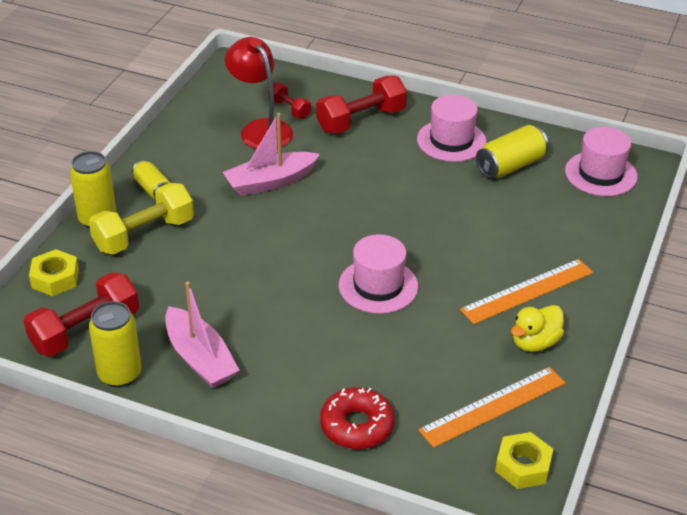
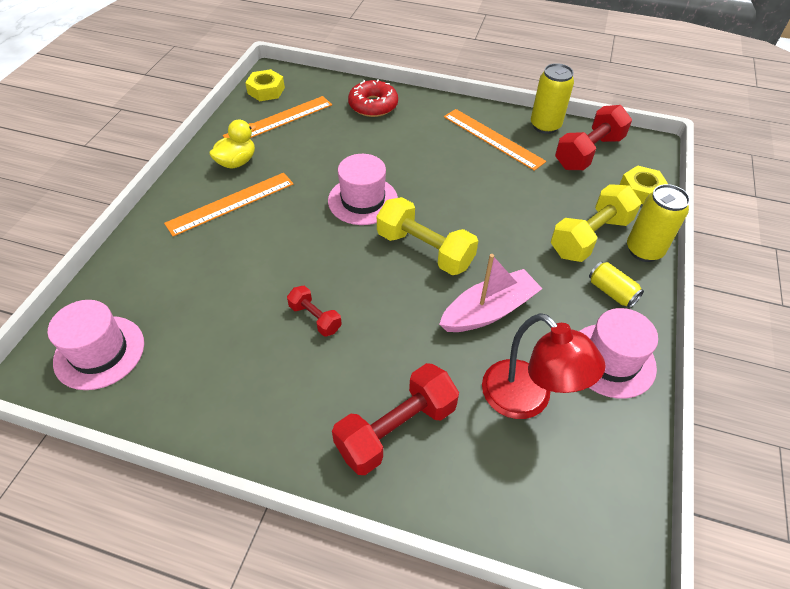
camera: 175 degrees right, 10 degrees up
pink boat [165,281,240,388] -> orange ruler [444,109,546,171]
red dumbbell [273,83,311,119] -> red dumbbell moved to [287,286,342,336]
pink hat [417,95,486,162] -> pink hat moved to [579,308,658,399]
yellow can [476,125,548,179] -> none
none -> yellow dumbbell [377,197,478,275]

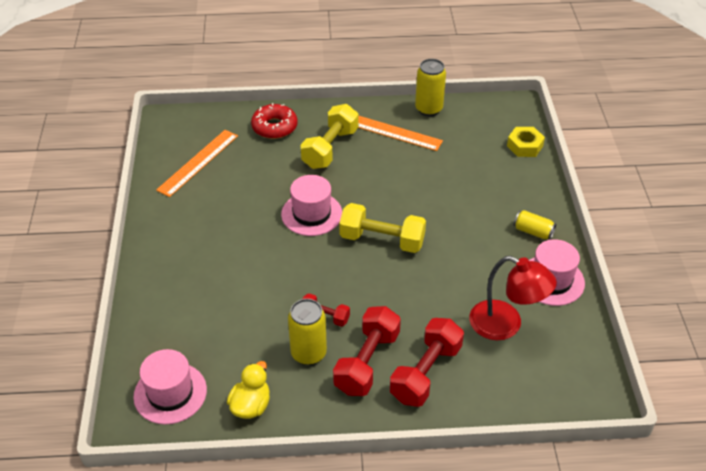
camera: 20 degrees left, 5 degrees down
orange ruler [164,173,294,237] -> none
yellow duck [209,120,257,168] -> yellow duck moved to [227,361,270,419]
yellow nut [245,69,285,101] -> none
pink boat [439,254,542,332] -> none
yellow dumbbell [551,184,642,262] -> yellow dumbbell moved to [301,104,359,169]
red dumbbell [555,105,632,170] -> red dumbbell moved to [333,306,401,396]
yellow can [627,184,690,262] -> yellow can moved to [288,299,327,365]

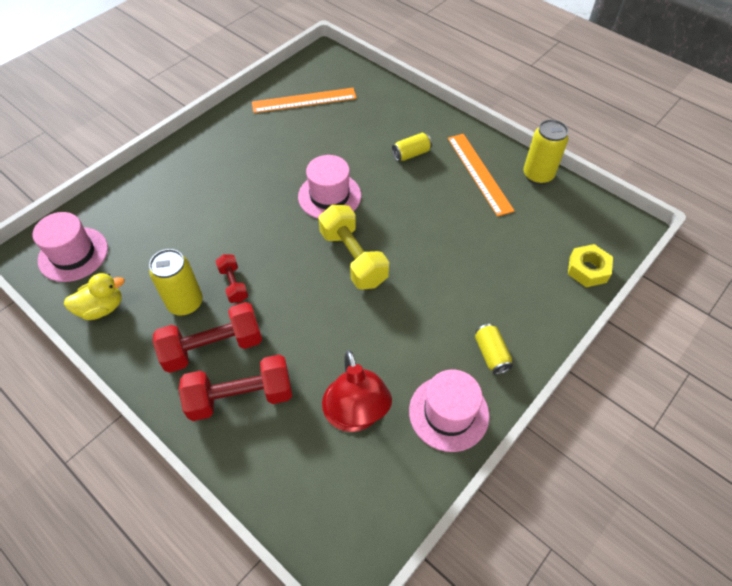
camera: 45 degrees right, 10 degrees up
red donut [251,103,298,139] -> none
yellow dumbbell [301,104,359,169] -> yellow can [392,133,432,161]

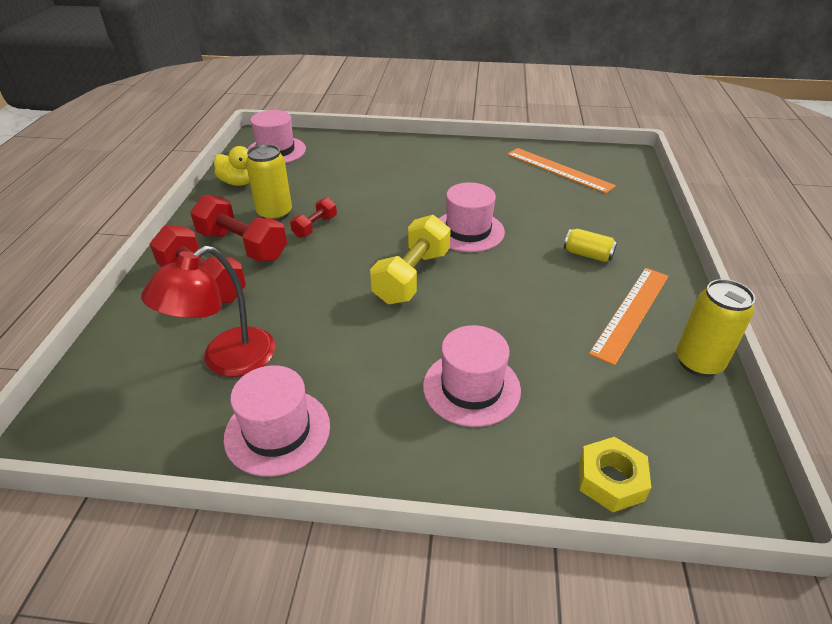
camera: 55 degrees right, 15 degrees down
yellow can [475,324,513,374] -> none
none -> pink hat [423,325,521,427]

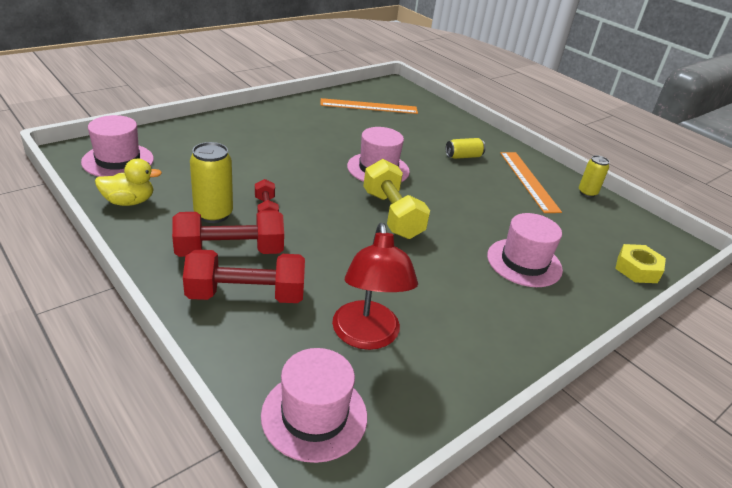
camera: 50 degrees left, 5 degrees down
pink hat [224,365,330,477] -> pink hat moved to [261,348,367,463]
yellow can [676,279,755,377] -> yellow can [579,155,610,197], size x0.63

